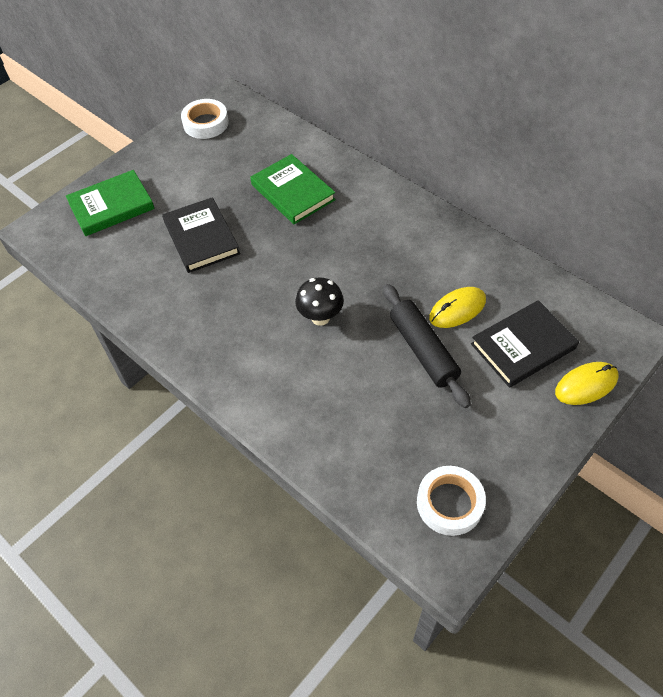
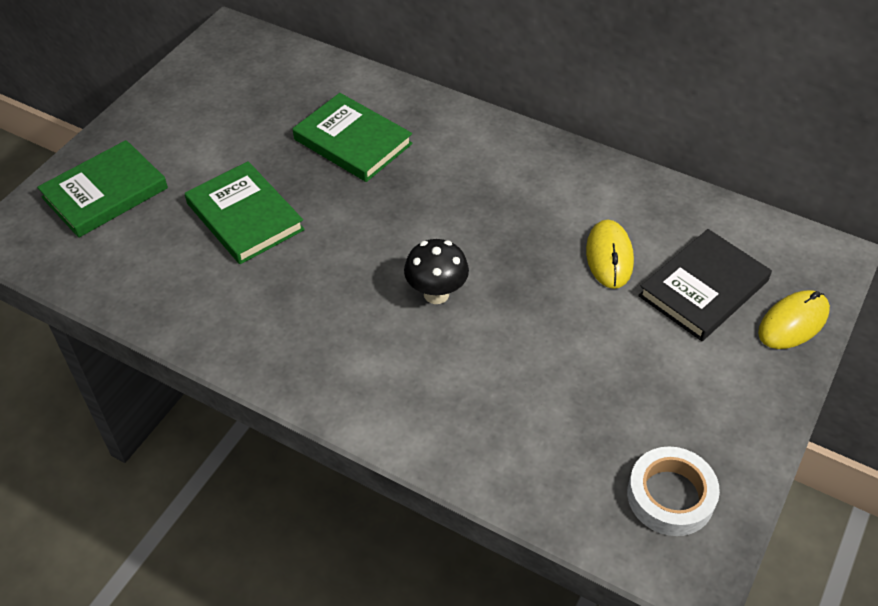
camera: 15 degrees left, 5 degrees down
black book [162,197,240,273] -> green book [185,161,305,264]
white tape [181,99,229,139] -> none
black rolling pin [383,284,471,408] -> none
yellow mouse [429,287,486,328] -> yellow mouse turned 45 degrees counterclockwise [586,219,634,289]

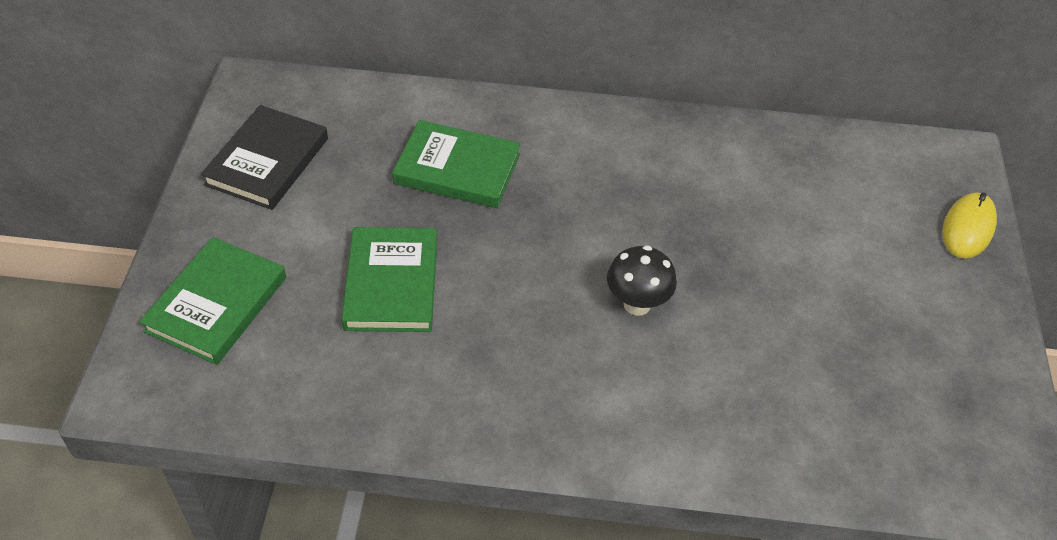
camera: 25 degrees left, 0 degrees up
green book [185,161,305,264] -> green book turned 60 degrees clockwise [341,227,437,332]
yellow mouse [586,219,634,289] -> none
white tape [627,446,720,536] -> none
black book [638,229,772,341] -> black book moved to [201,105,328,210]

